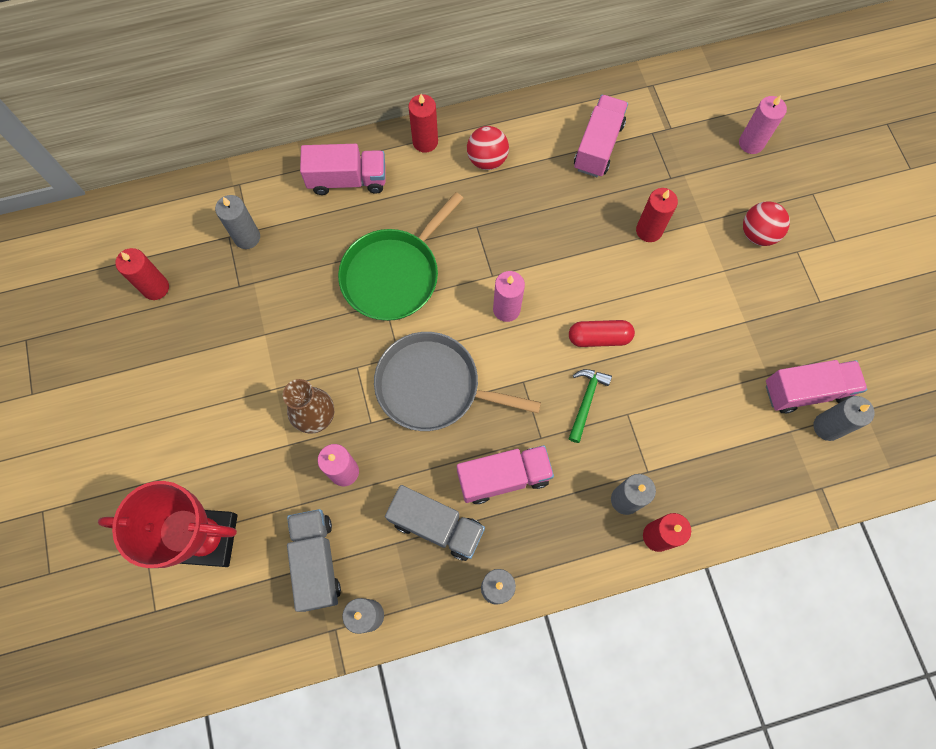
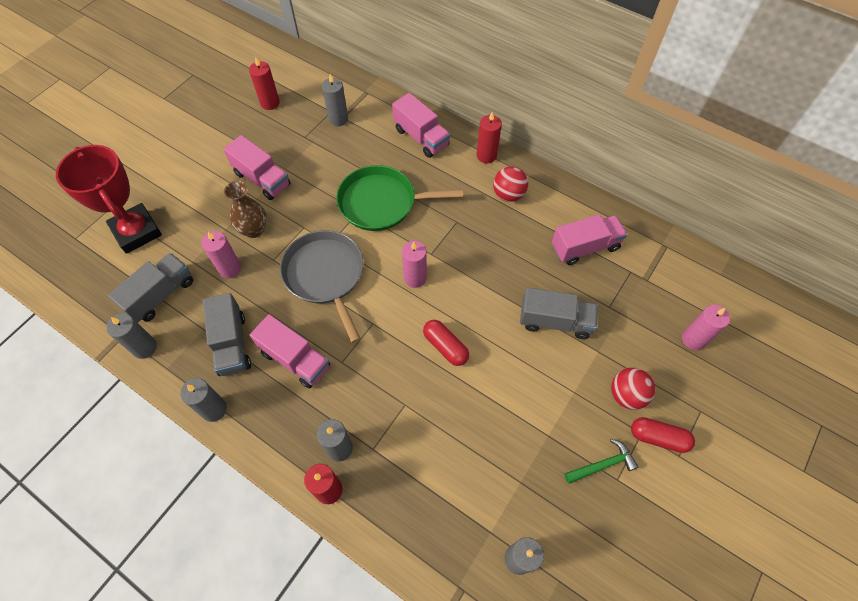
camera: 50 degrees right, 10 degrees down
green hammer [569,369,612,443] -> green hammer moved to [564,439,638,484]
red candle [636,188,678,242] -> grey truck [520,287,598,339]
pink truck [766,360,867,413] -> pink truck moved to [223,135,291,200]
none -> red capsule [631,417,695,453]

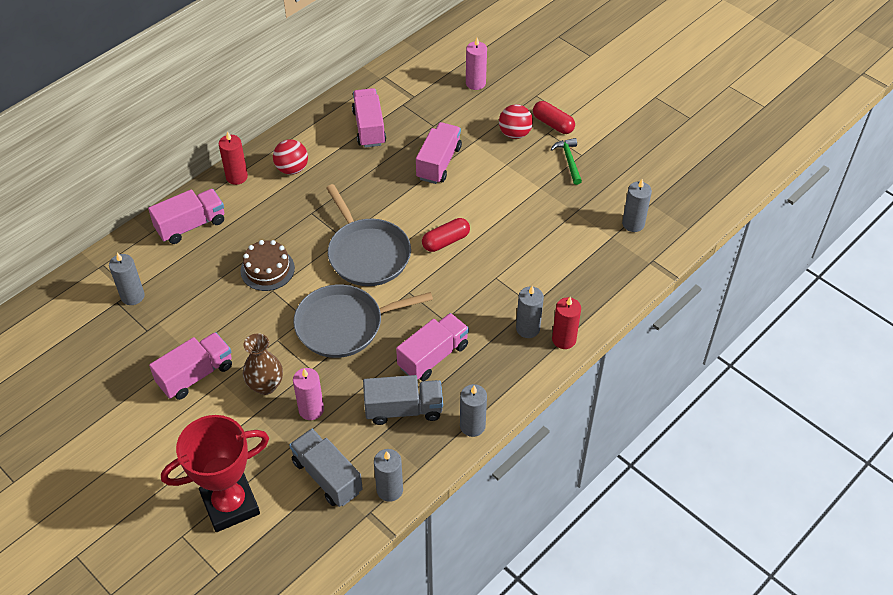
camera: 80 degrees left, 10 degrees down
red candle [249,57,280,110] -> none
green pan [336,165,463,231] -> brown cake [241,240,295,291]
pink candle [402,241,427,288] -> grey pan [326,184,411,286]
grey truck [520,287,598,339] -> pink truck [416,122,462,184]
red capsule [631,417,695,453] -> red capsule turned 75 degrees counterclockwise [533,101,575,134]

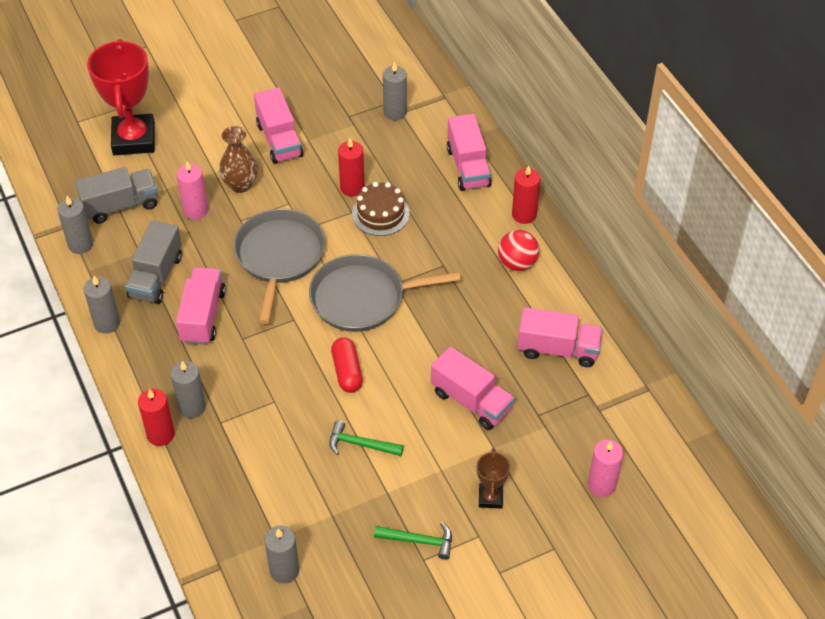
camera: 110 degrees right, 0 degrees up
pink truck [396,313,469,381] -> pink truck turned 150 degrees counterclockwise [176,267,226,345]
red ball [499,104,533,139] -> brown trophy [477,448,510,509]
red capsule [533,101,575,134] -> none
none -> green hammer [329,420,404,456]
none -> red candle [338,138,365,196]

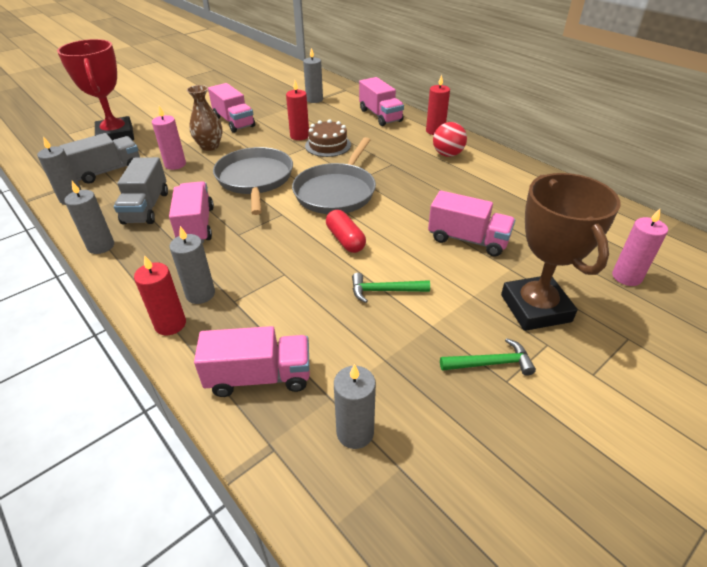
camera: 15 degrees left, 10 degrees down
grey pan [309,254,461,332] -> grey pan turned 45 degrees counterclockwise [292,137,376,214]
brown trophy [477,448,510,509] -> brown trophy [501,173,621,331], size x2.10
pink truck [517,307,603,367] -> pink truck moved to [194,326,310,397]

